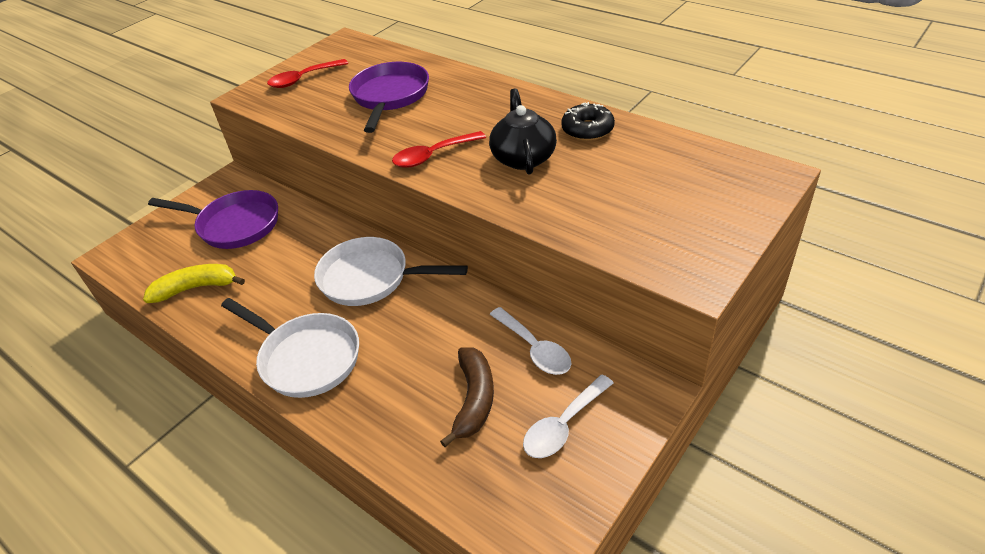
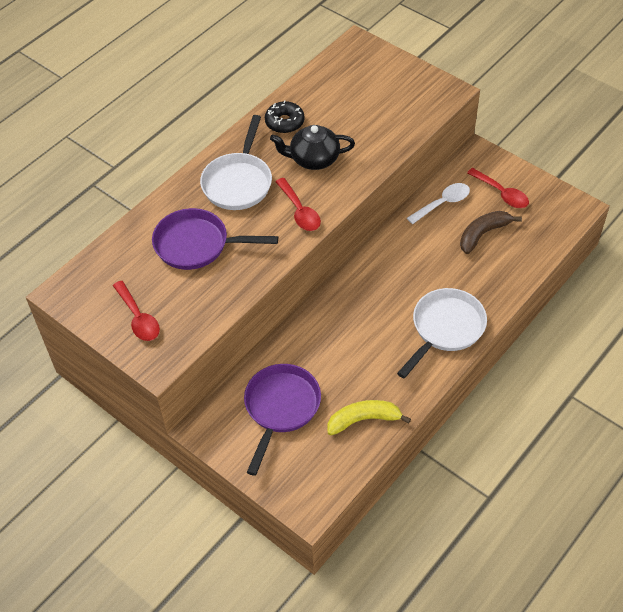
camera: 90 degrees left, 10 degrees up
yellow banana [143,264,245,303] -> yellow banana turned 90 degrees clockwise [327,400,411,435]
white pan [314,237,468,306] -> white pan moved to [200,115,272,210]
brown banana [440,347,494,447] -> brown banana turned 45 degrees counterclockwise [460,211,522,254]
white spoon [523,375,614,458] -> red spoon [467,168,529,208]

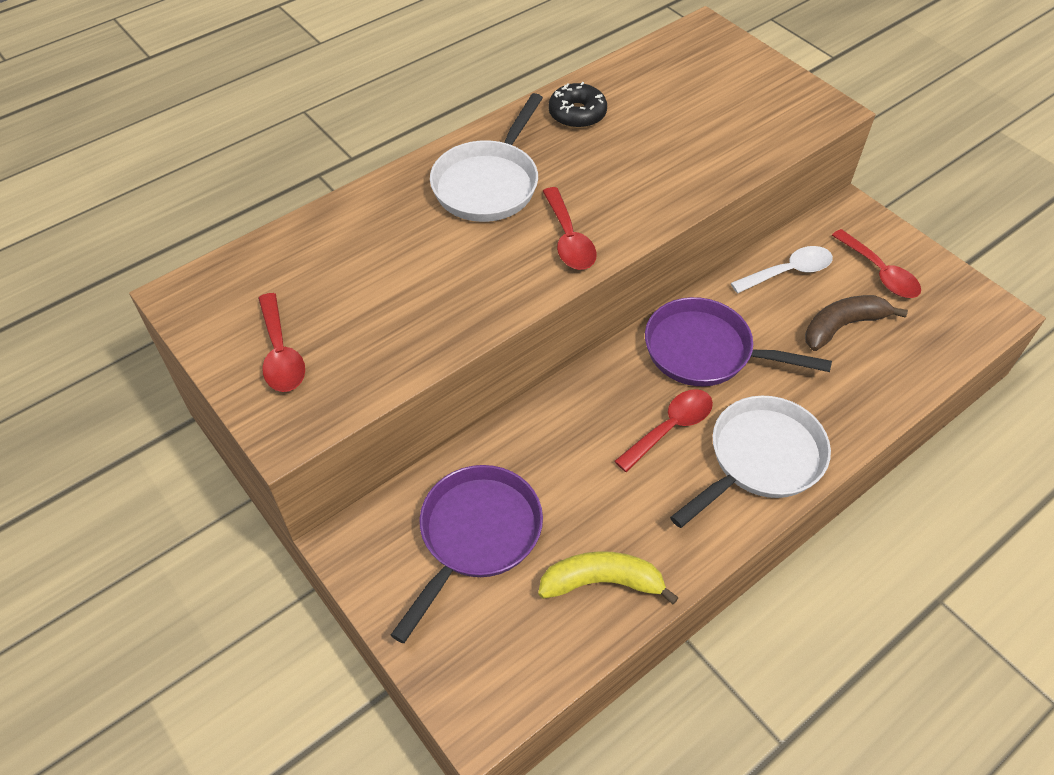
camera: 10 degrees right, 0 degrees up
purple pan [152,208,278,270] -> purple pan moved to [645,297,832,386]
black teapot [270,125,355,170] -> none
none -> red spoon [614,389,713,472]

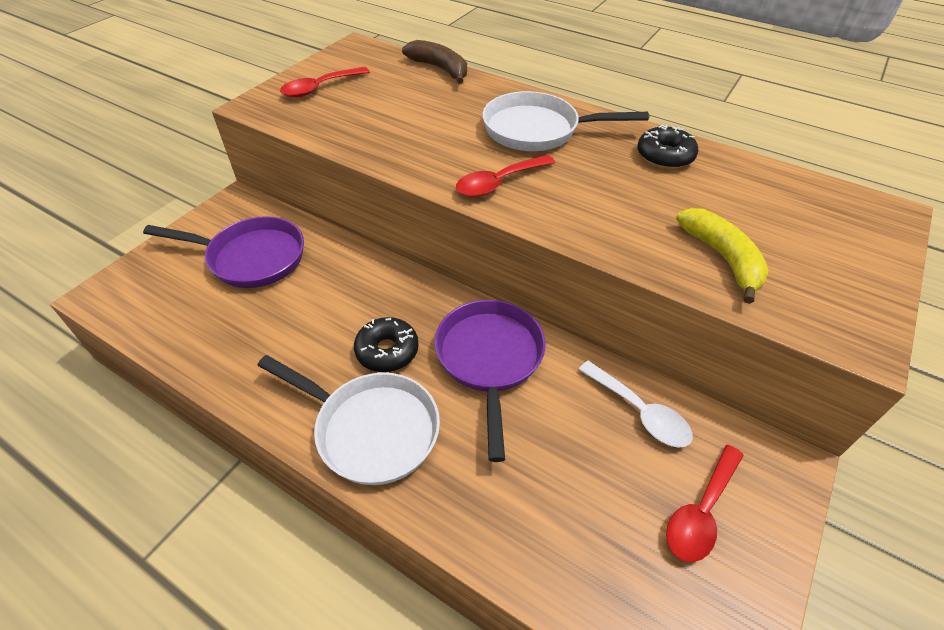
camera: 70 degrees right, 5 degrees down
yellow banana [538,551,679,605] -> yellow banana moved to [676,208,769,304]
red spoon [614,389,713,472] -> black donut [354,317,419,372]
brown banana [805,295,908,351] -> brown banana moved to [402,40,467,84]

